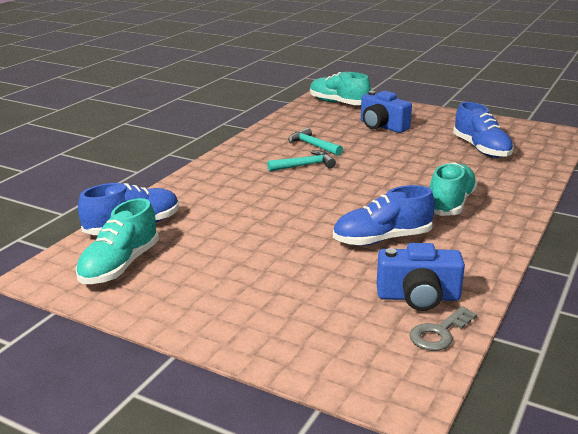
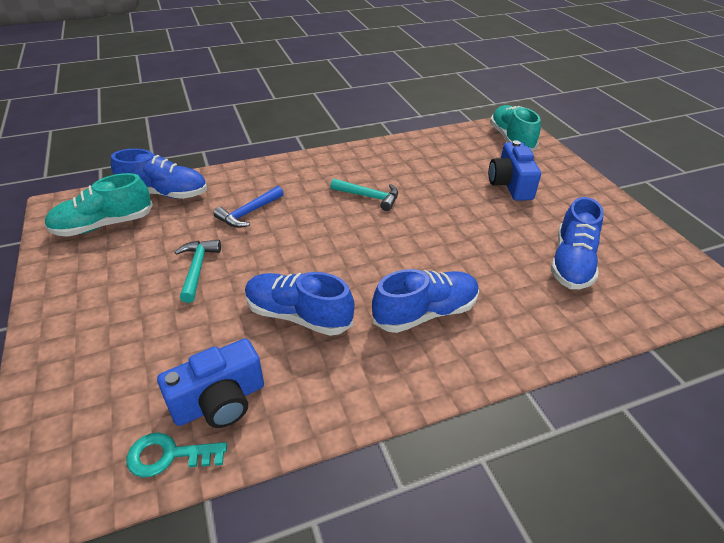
camera: 40 degrees right, 15 degrees up
turquoise hammer [288,128,343,156] -> turquoise hammer moved to [175,240,221,303]
blue camera [377,243,465,311] -> blue camera turned 75 degrees counterclockwise [157,338,264,428]
grey key [410,306,477,351] -> turquoise key [126,433,227,478]
turquoise shoe [430,162,478,216] -> blue shoe [372,269,479,333]
none -> blue hammer [213,186,284,228]

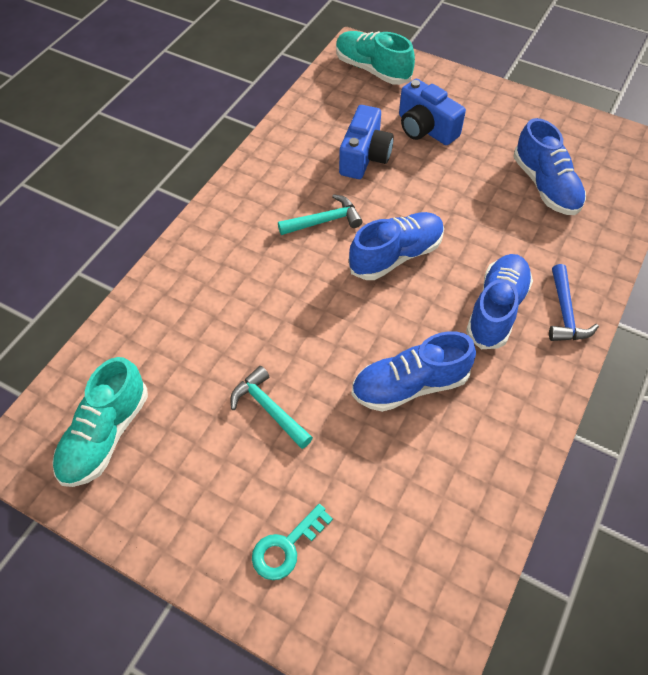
camera: 40 degrees left, 15 degrees up
blue shoe [111,149,207,199] -> blue shoe moved to [349,212,444,280]
turquoise key [126,433,227,478] -> turquoise key moved to [252,504,333,580]
blue camera [157,338,264,428] -> blue camera moved to [339,105,394,179]
blue hammer [213,186,284,228] -> blue hammer moved to [549,264,599,341]

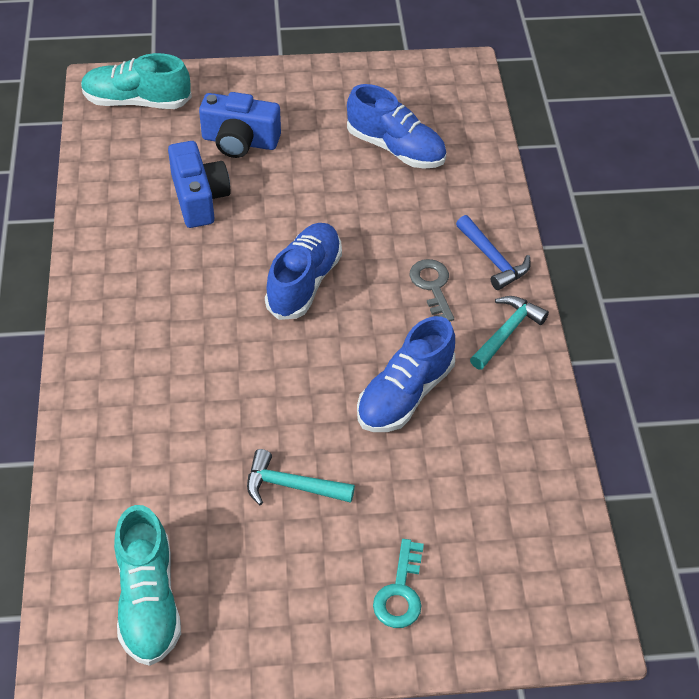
camera: 35 degrees left, 5 degrees down
turquoise hammer [278,194,363,235] -> turquoise hammer moved to [470,296,549,370]
blue shoe [466,254,533,349] -> grey key [410,259,454,321]

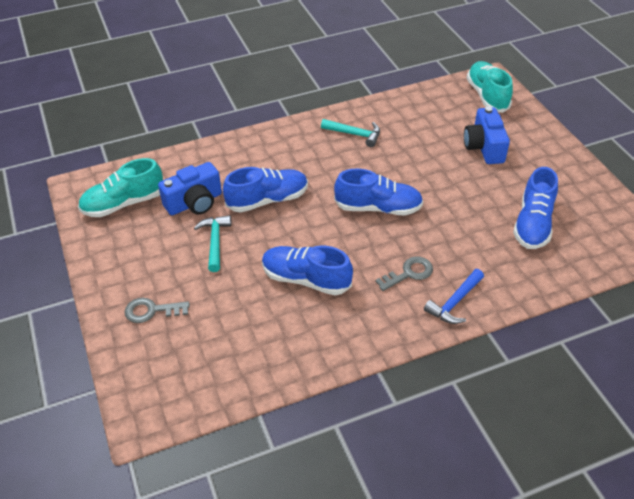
camera: 75 degrees right, 5 degrees down
blue camera [168,141,231,228] -> blue camera moved to [158,162,222,215]
turquoise key [373,539,424,628] -> grey key [124,298,190,323]
turquoise hammer [470,296,549,370] -> turquoise hammer moved to [321,119,380,147]
none -> blue shoe [223,167,308,213]

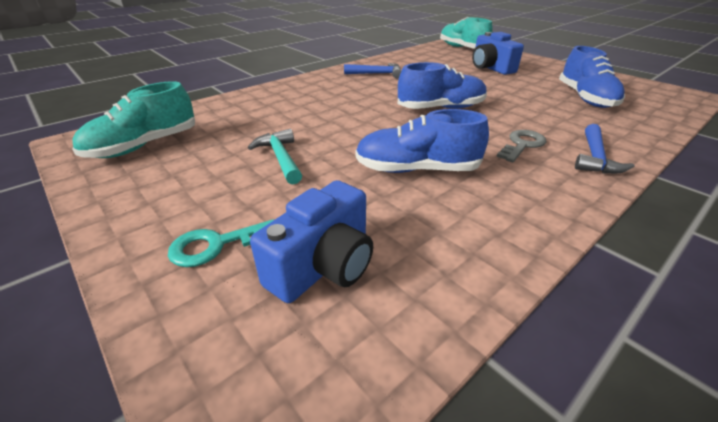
camera: 20 degrees left, 10 degrees down
grey key [124,298,190,323] -> turquoise key [168,219,274,267]
blue camera [158,162,222,215] -> blue camera moved to [250,180,373,303]
blue shoe [223,167,308,213] -> none
turquoise hammer [321,119,380,147] -> blue hammer [344,63,401,78]

